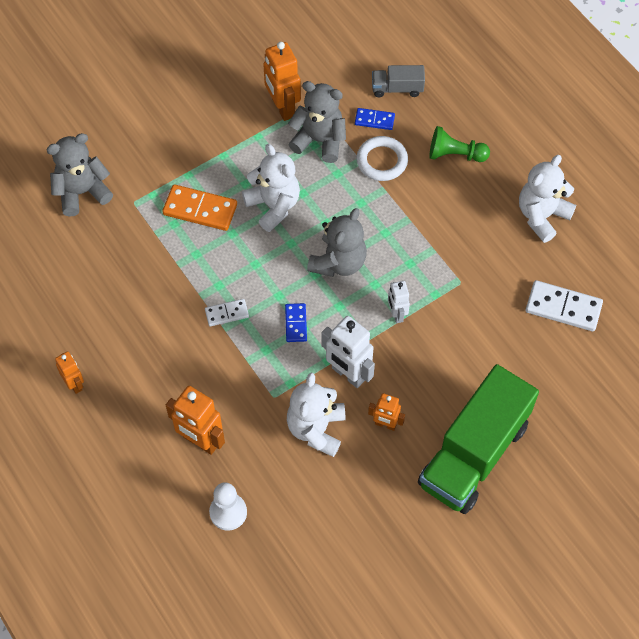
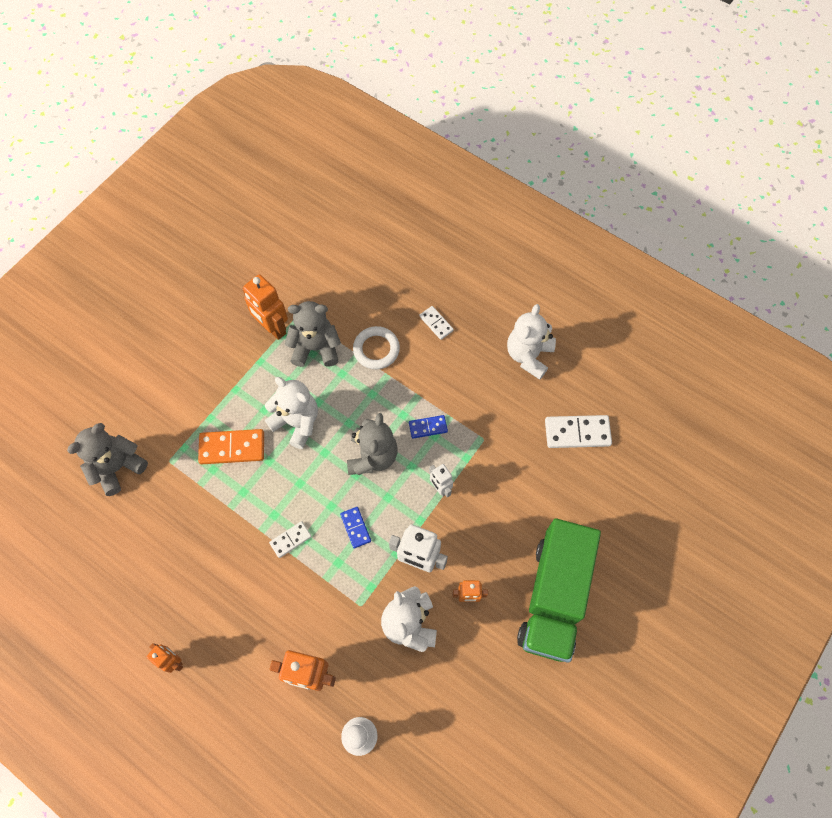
camera: 20 degrees left, 5 degrees up
blue domino [355,108,395,130] -> blue domino moved to [409,415,448,439]
grey truck [372,65,425,97] -> none
green pawn [429,126,490,162] -> white domino [419,306,454,340]

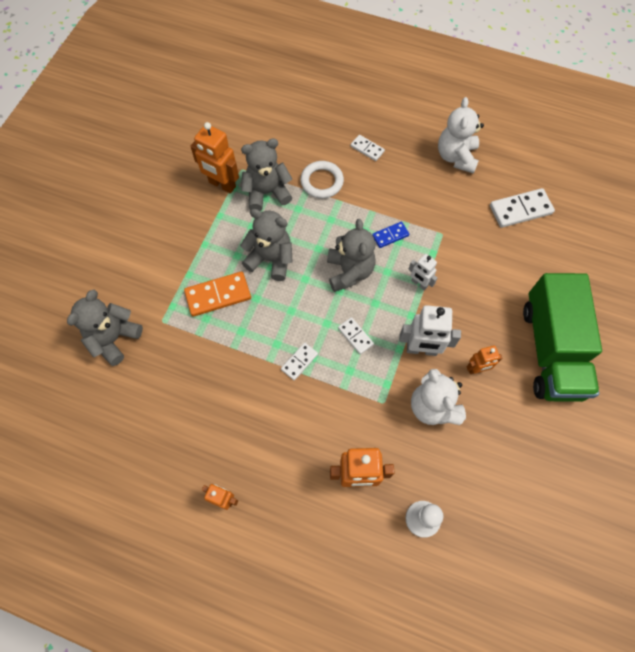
camera: 15 degrees left, 0 degrees up
white teddy bear [265,377,318,449] -> grey teddy bear [240,209,293,281]
blue domino [340,507,371,548] -> white domino [338,317,374,354]

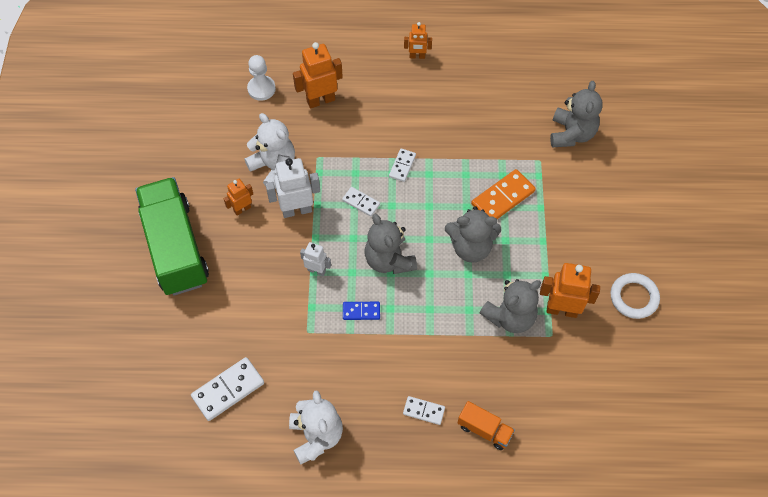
camera: 160 degrees right, 5 degrees down
white ring [300,161,344,198] -> white ring moved to [611,273,660,319]
blue domino [372,222,409,248] -> blue domino turned 45 degrees clockwise [343,302,380,320]
none -> orange truck [458,401,515,450]

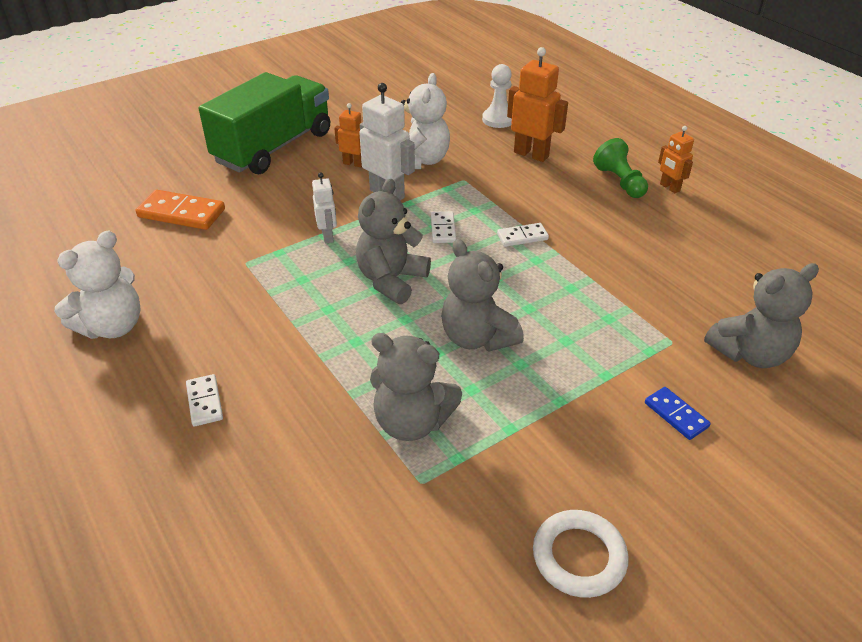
camera: 55 degrees right, 20 degrees down
white domino [191,357,264,421] -> none
blue domino [343,302,380,320] -> blue domino moved to [645,387,710,440]
orange truck [458,401,515,450] -> none
orange domino [471,169,536,219] -> orange domino moved to [136,190,225,230]
orange robot [540,263,600,318] -> none
none -> green pawn [593,138,648,198]

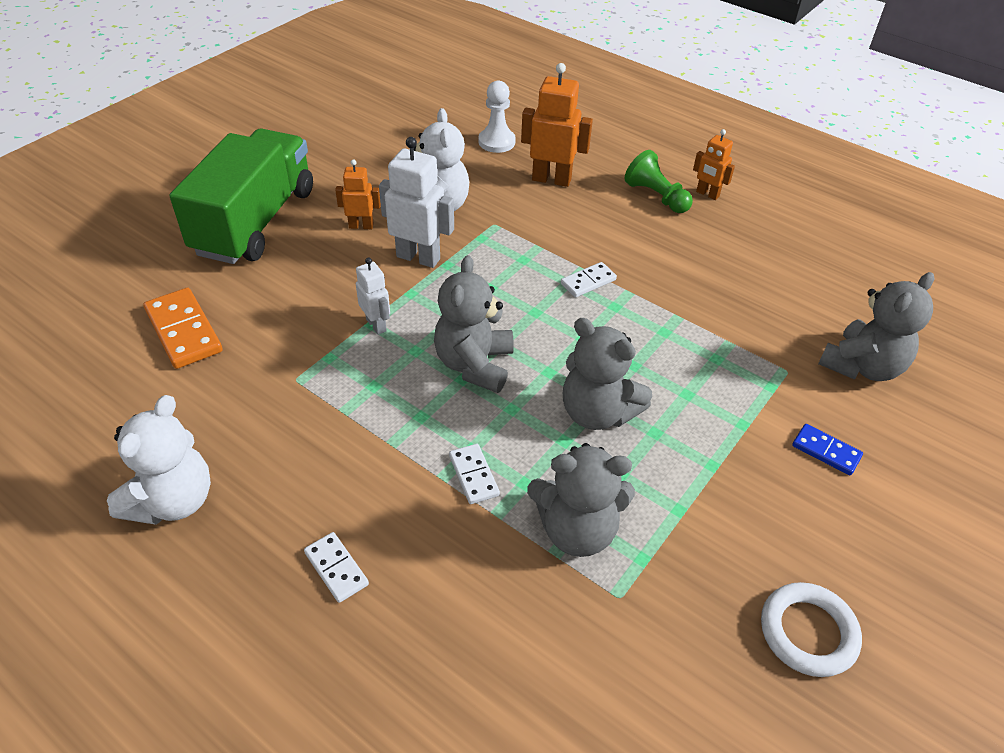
camera: 20 degrees left, 5 degrees up
orange domino [136,190,225,230] -> orange domino turned 60 degrees clockwise [143,288,222,369]
white domino [431,211,456,243] -> white domino moved to [449,444,500,504]

